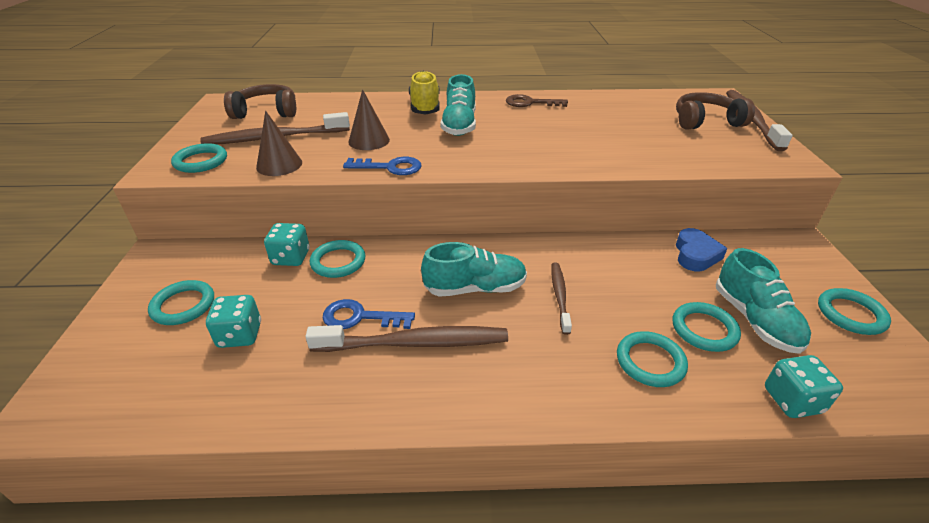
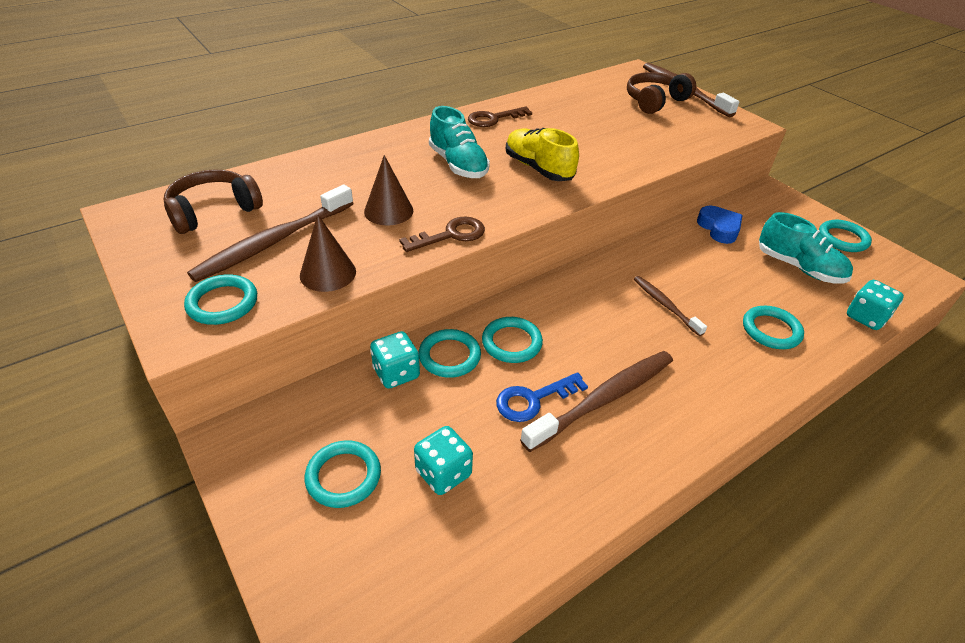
camera: 35 degrees left, 5 degrees up
blue key [343,157,422,175] -> brown key [399,216,485,252]
yellow shoe [409,71,440,114] -> yellow shoe moved to [506,128,579,181]
turquoise shoe [421,242,527,297] -> none
turquoise ring [673,302,741,352] -> turquoise ring moved to [482,317,543,363]

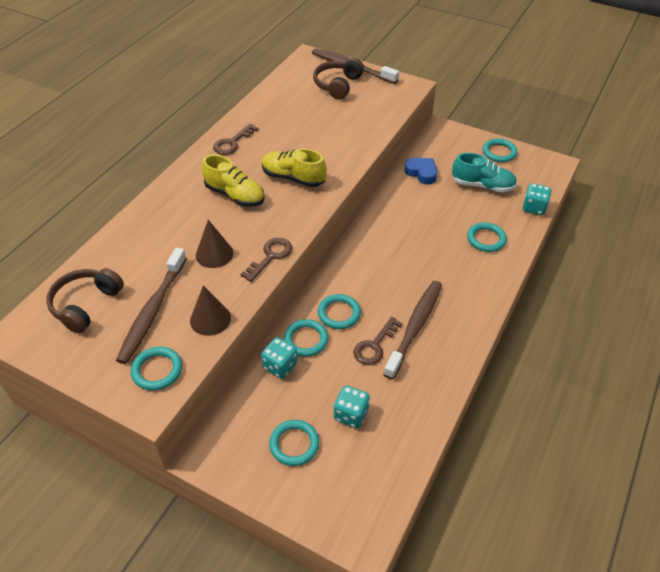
camera: 25 degrees left, 5 degrees up
turquoise shoe [429,106,490,178] -> yellow shoe [202,154,265,207]
blue key [496,372,588,422] -> brown key [353,317,403,365]
brown toothbrush [634,276,707,336] -> none

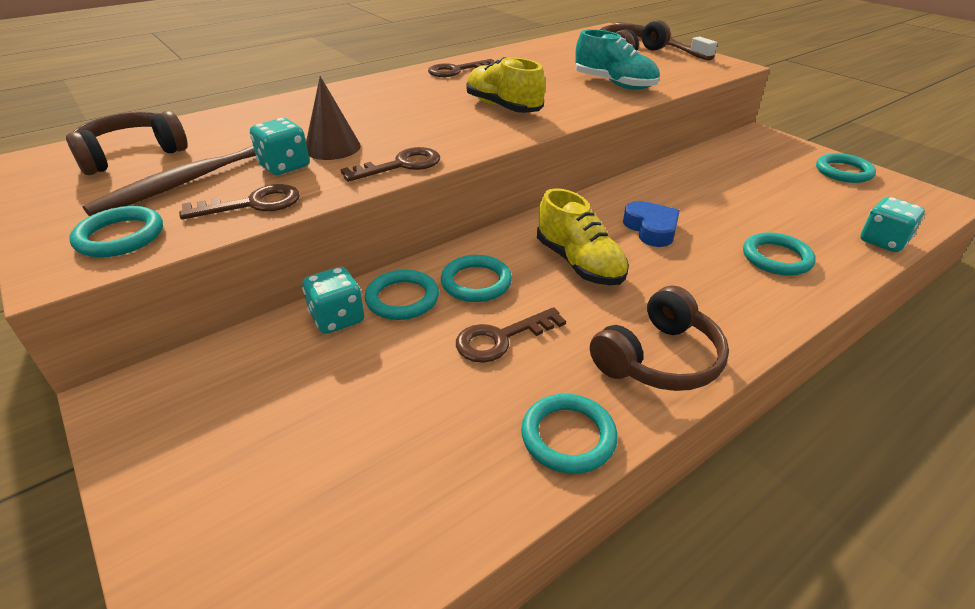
camera: 25 degrees right, 10 degrees down
brown cone [190,285,231,336] -> brown key [179,184,300,219]
yellow shoe [202,154,265,207] -> yellow shoe moved to [537,188,629,285]
turquoise ring [269,420,319,466] -> turquoise ring moved to [521,394,618,474]
turquoise dice [334,386,370,428] -> turquoise dice moved to [250,118,310,175]
brown toothbrush [383,281,442,379] -> none
blue heart [404,158,437,184] -> blue heart moved to [623,201,680,247]
turquoise shoe [452,153,517,192] -> turquoise shoe moved to [575,29,660,90]
none -> brown headphones [590,286,729,391]

